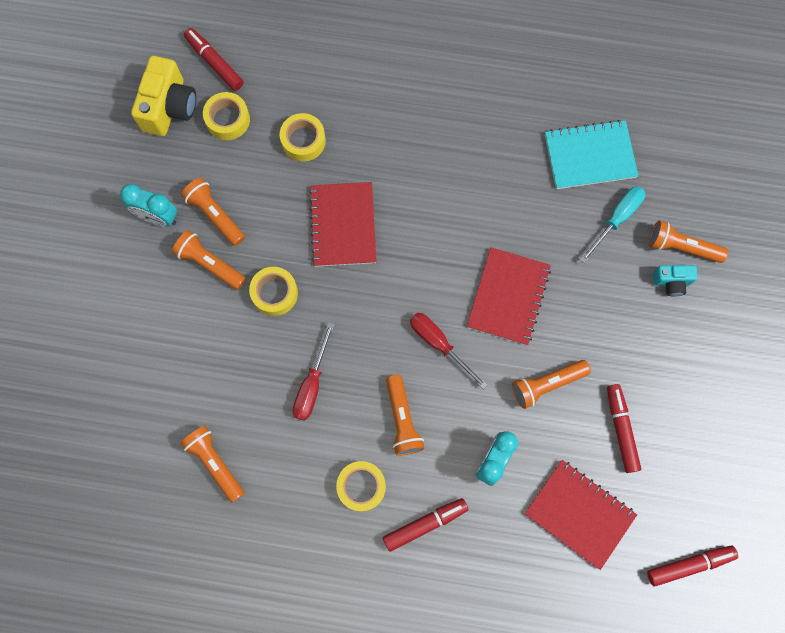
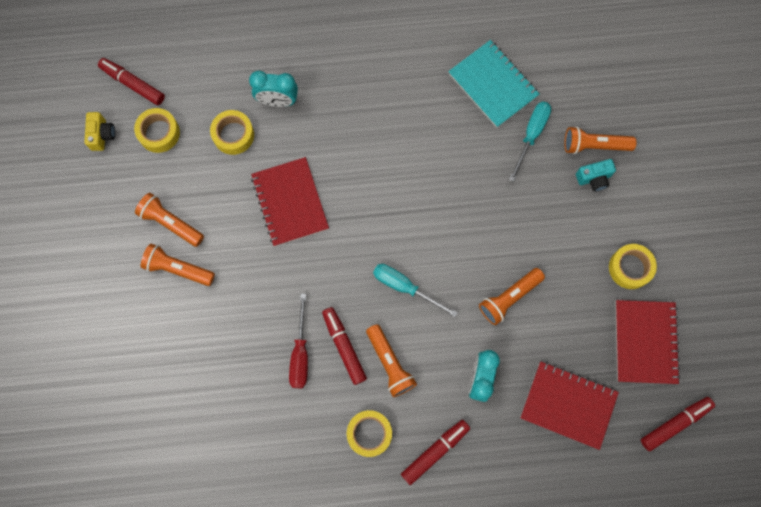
camera: 15 degrees left, 0 degrees up
turquoise clock [120,184,177,227] -> turquoise clock moved to [249,71,298,107]
yellow camera [131,56,196,136] -> yellow camera [84,112,115,151], size x0.54
orange flashlight [180,425,244,502] -> none
yellow tape [249,267,298,316] -> yellow tape moved to [609,244,657,289]
red screwdriver [410,313,488,389] -> turquoise screwdriver [373,264,458,317]
red notebook [467,247,551,345] -> red notebook moved to [615,300,680,384]
turquoise notebook [545,120,638,189] -> turquoise notebook turned 75 degrees clockwise [448,40,540,128]
red marker [607,384,641,473] -> red marker moved to [322,307,367,385]

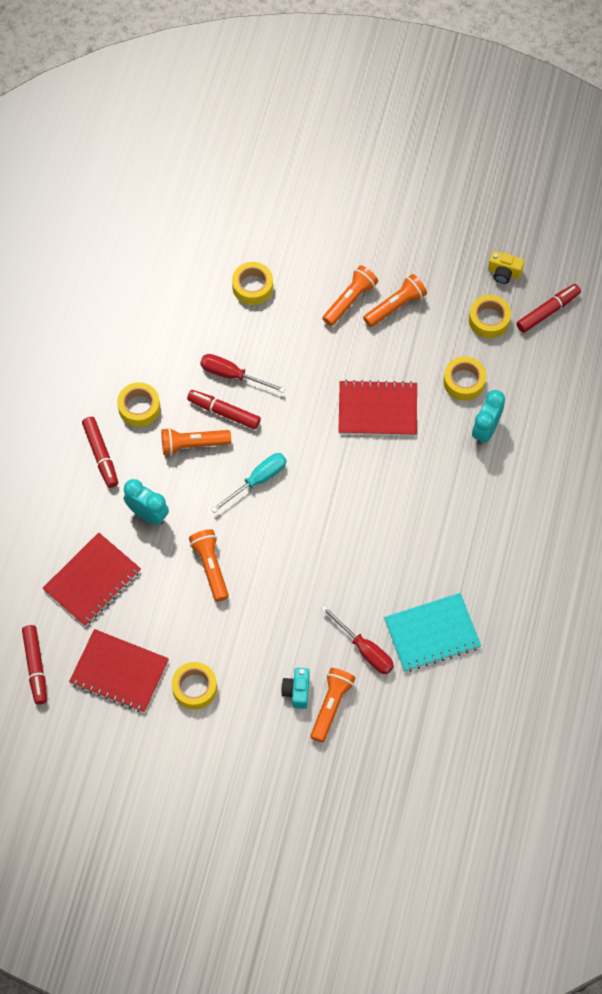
camera: 110 degrees right, 10 degrees down
red marker [322,307,367,385] -> red marker turned 150 degrees counterclockwise [187,390,261,430]
turquoise screwdriver [509,102,551,182] -> red screwdriver [321,605,394,674]
none -> yellow tape [232,262,273,305]

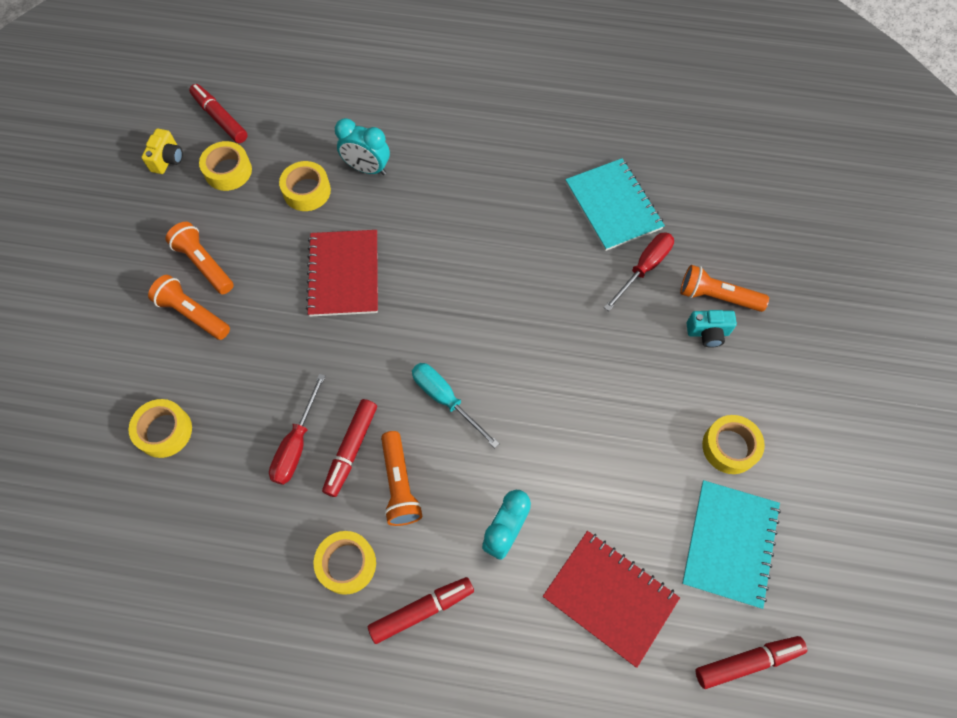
camera: 95 degrees left, 0 degrees up
red notebook [69,629,169,713] -> turquoise notebook [682,480,781,609]
orange flashlight [189,529,229,602] -> none

